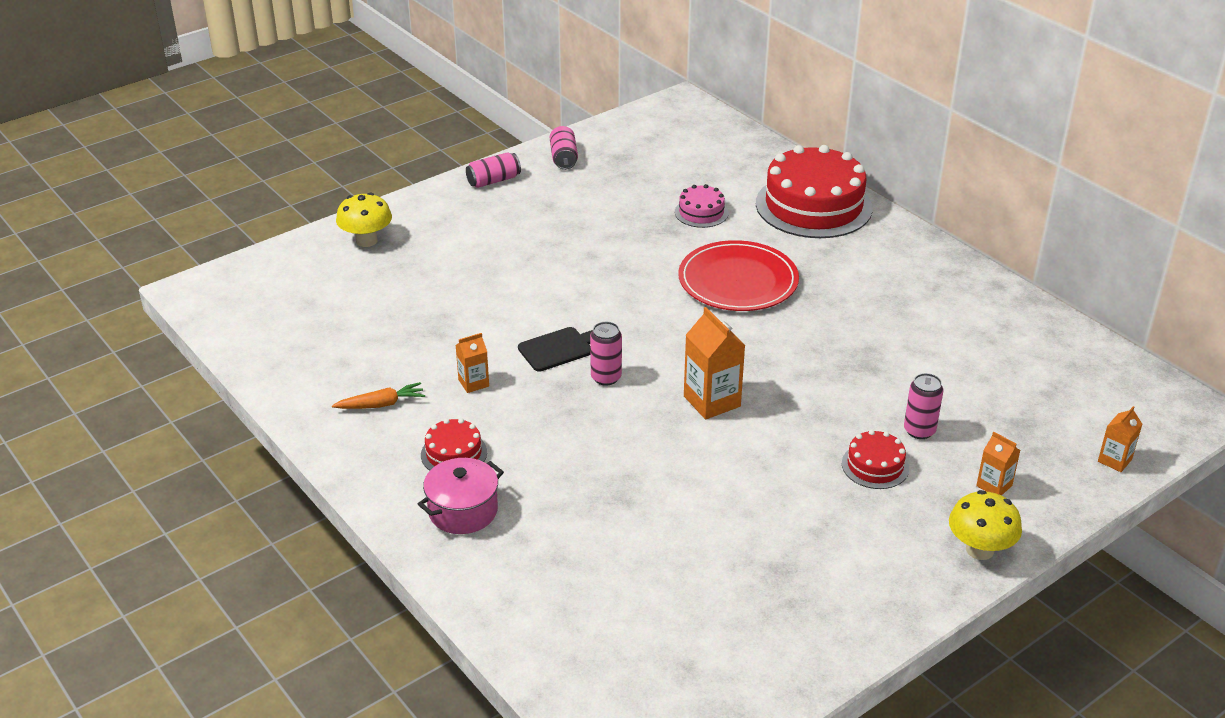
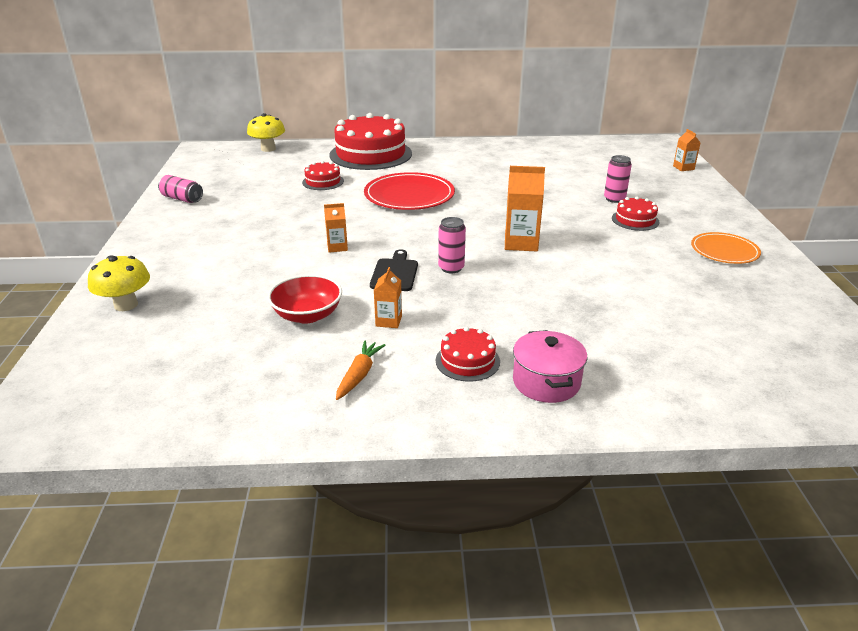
camera: 55 degrees left, 5 degrees down
pink can [466,153,521,188] -> none
pink cake [675,184,728,228] -> red cake [302,161,344,190]
yellow mushroom [949,490,1022,560] -> yellow mushroom moved to [247,113,285,152]
orange carton [976,432,1020,496] -> orange carton moved to [324,203,348,253]
none -> red bowl [268,275,342,324]
none -> orange plate [691,232,761,264]

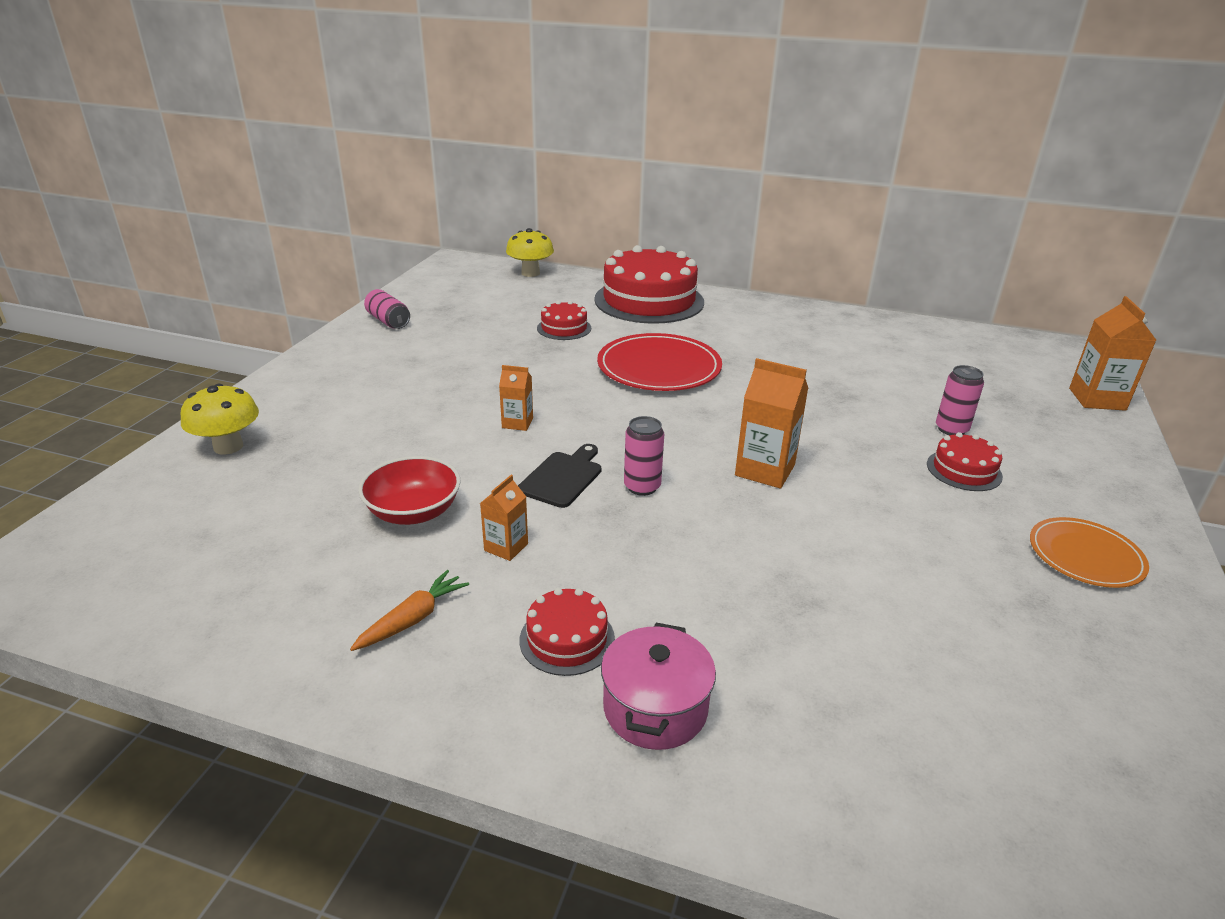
camera: 20 degrees right, 0 degrees up
orange carton [673,129,701,171] -> orange carton [1069,296,1156,411], size x1.73

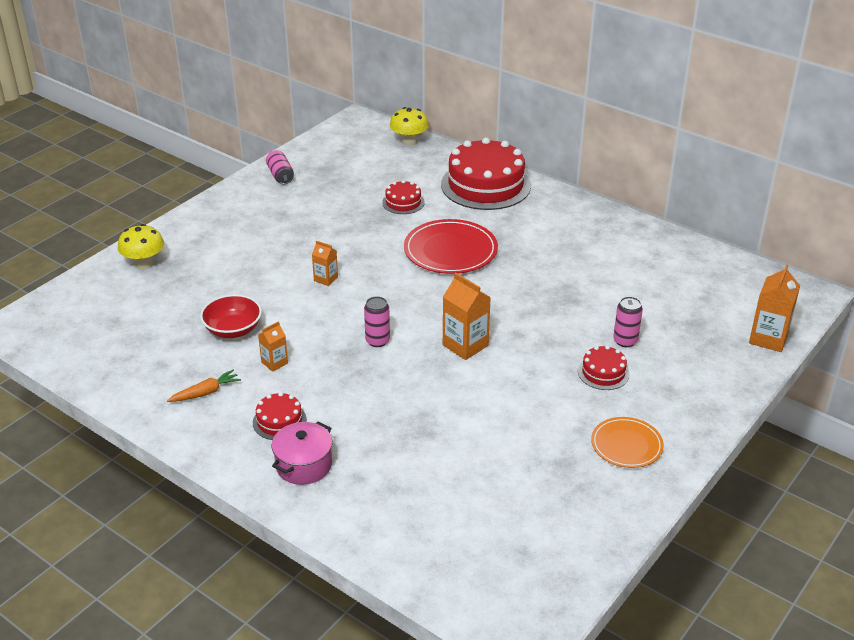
camera: 20 degrees right, 5 degrees up
black cutting board [518,444,601,508] -> none

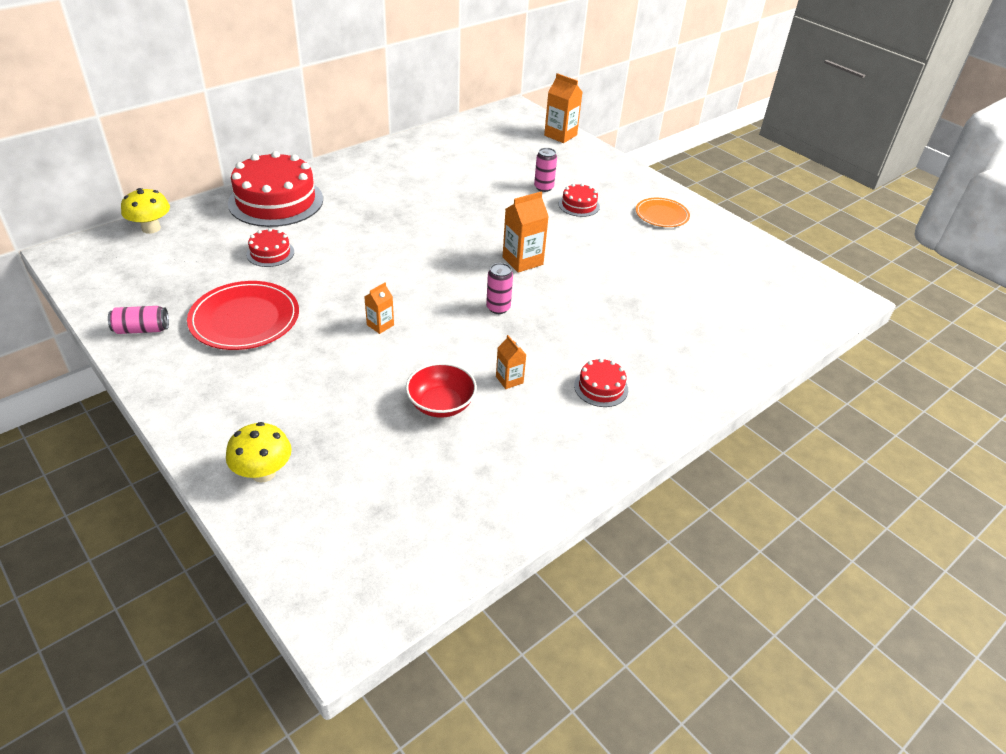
camera: 80 degrees left, 5 degrees up
orange carrot [167,370,241,402] -> none
pink pot [272,422,333,485] -> none
red plate [404,219,498,274] -> red plate moved to [187,281,299,350]

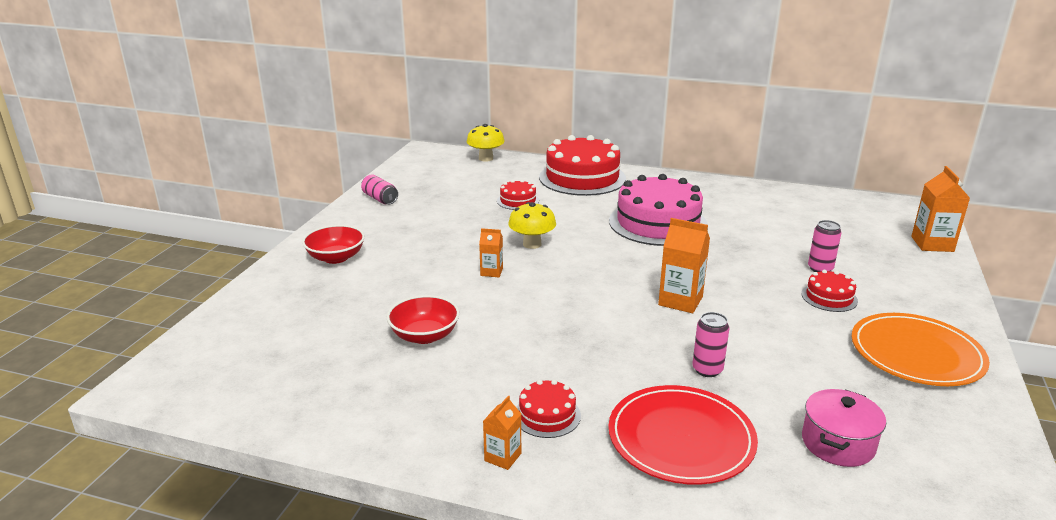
camera: 60 degrees right, 15 degrees down
red plate [187,281,299,350] -> red plate moved to [608,385,758,485]
yellow mushroom [226,422,292,483] -> yellow mushroom moved to [508,202,556,249]
pink can [486,263,513,314] -> pink can moved to [692,312,729,377]
orange carton [496,335,526,389] -> orange carton moved to [483,395,521,470]
orange plate [636,198,690,227] -> orange plate [851,313,990,386], size x1.61
none -> red bowl [302,225,365,264]
none -> pink cake [609,174,708,246]
none -> pink pot [802,389,886,467]

